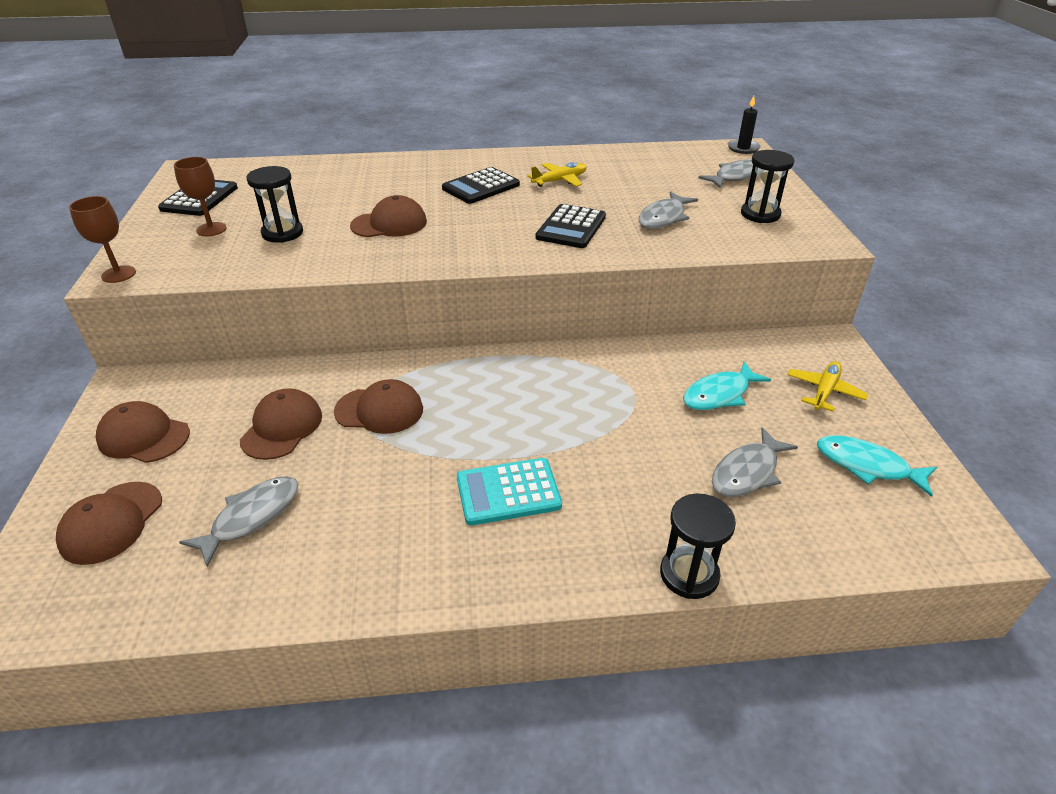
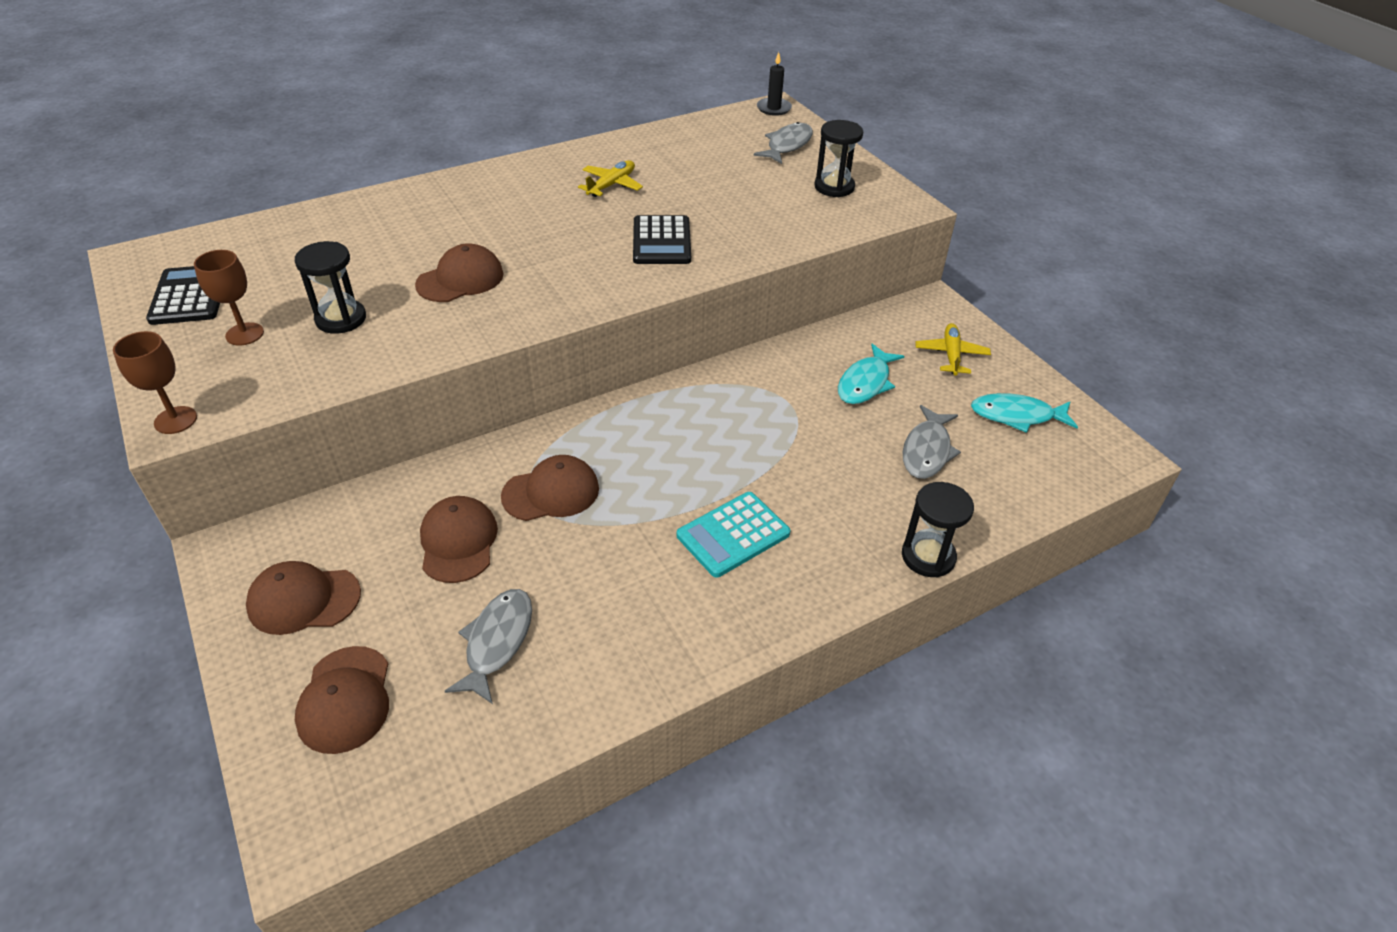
camera: 25 degrees left, 5 degrees up
black calculator [442,167,520,204] -> none
grey fish [639,191,698,229] -> none

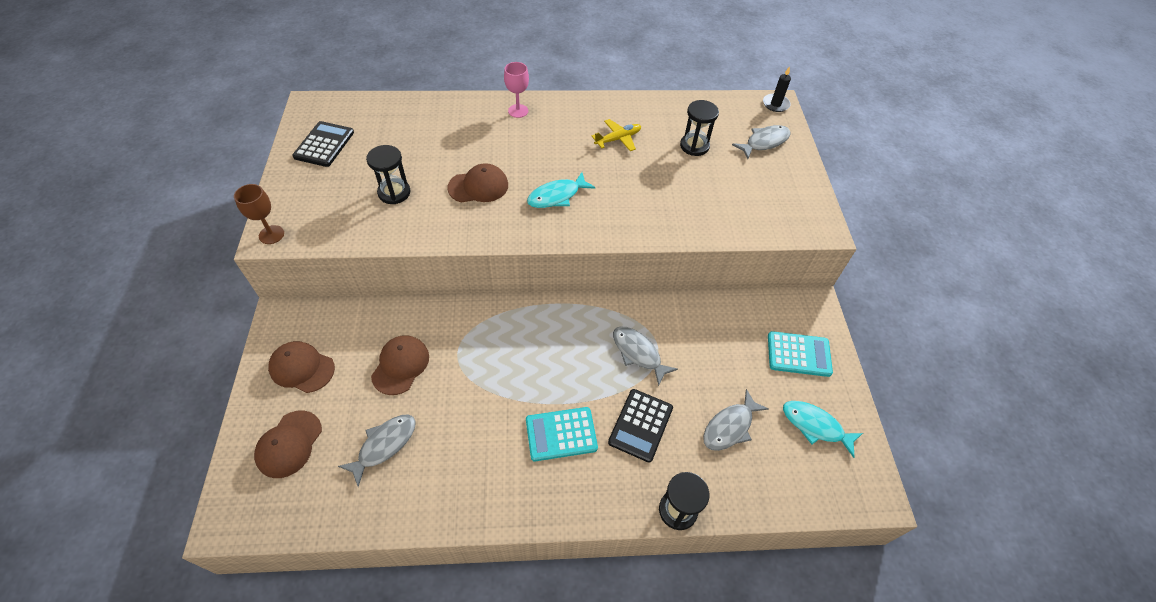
camera: 25 degrees right, 10 degrees up
brown goblet [194,250,264,346] -> none
brown cap [501,455,599,521] -> none
black calculator [633,215,691,264] -> black calculator moved to [608,389,673,462]
black hourglass [814,120,863,197] -> black hourglass moved to [680,100,719,156]
turquoise fish [838,343,904,404] -> turquoise fish moved to [527,172,596,208]
yellow plane [915,323,991,376] -> turquoise calculator [768,331,833,377]
none -> pink goblet [504,62,529,118]
none -> grey fish [613,327,678,386]

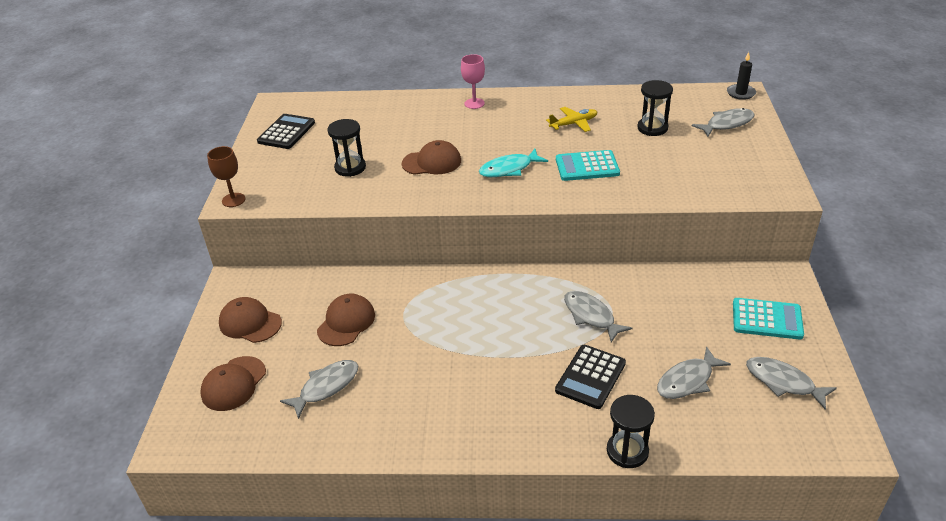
camera: 10 degrees right, 15 degrees down
turquoise calculator [526,407,598,461] -> turquoise calculator moved to [556,150,620,181]
turquoise fish [783,401,863,458] -> grey fish [746,357,837,410]

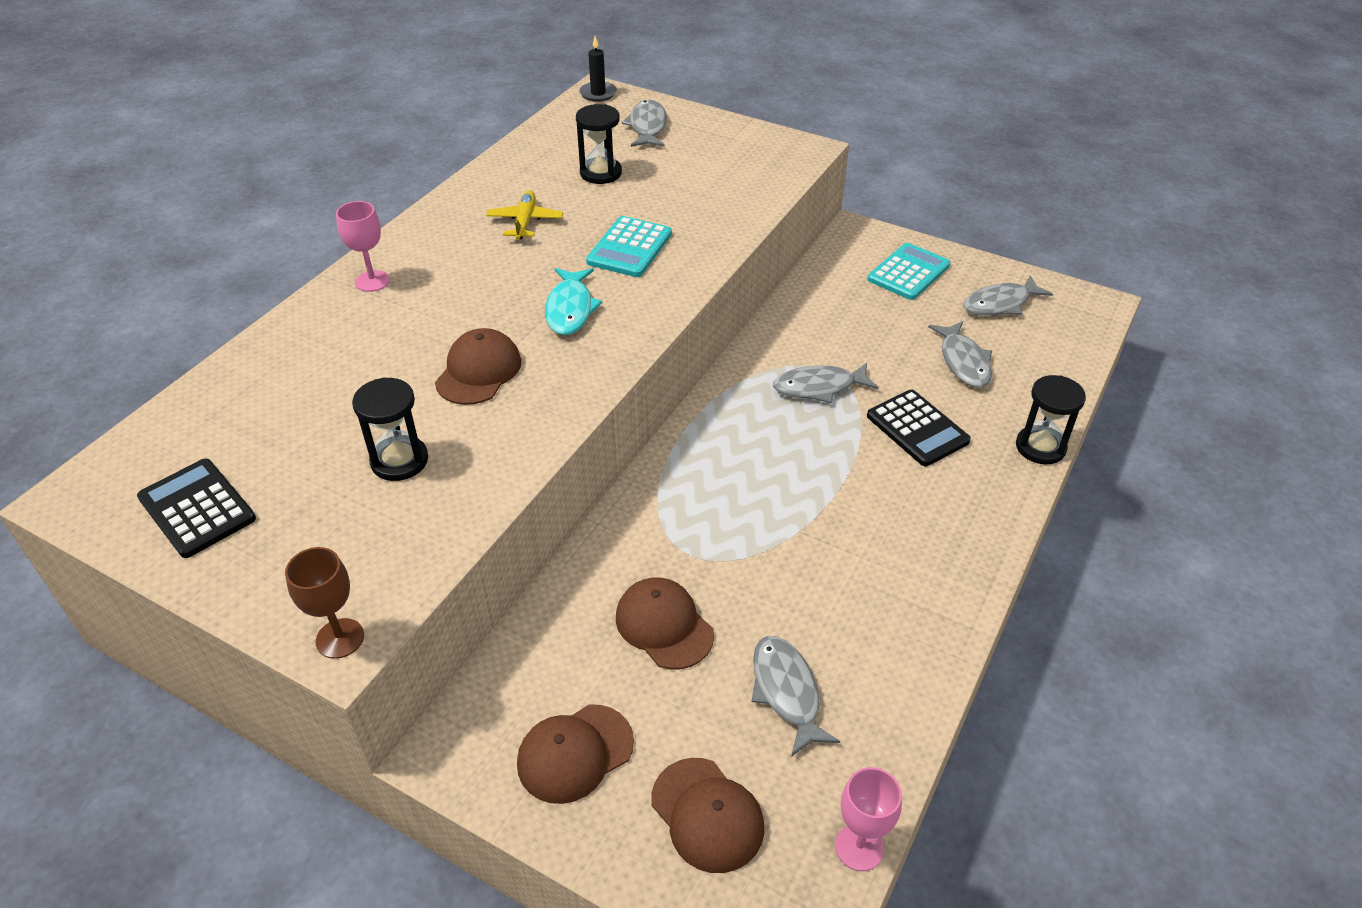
camera: 65 degrees left, 5 degrees up
none -> pink goblet [835,767,902,871]

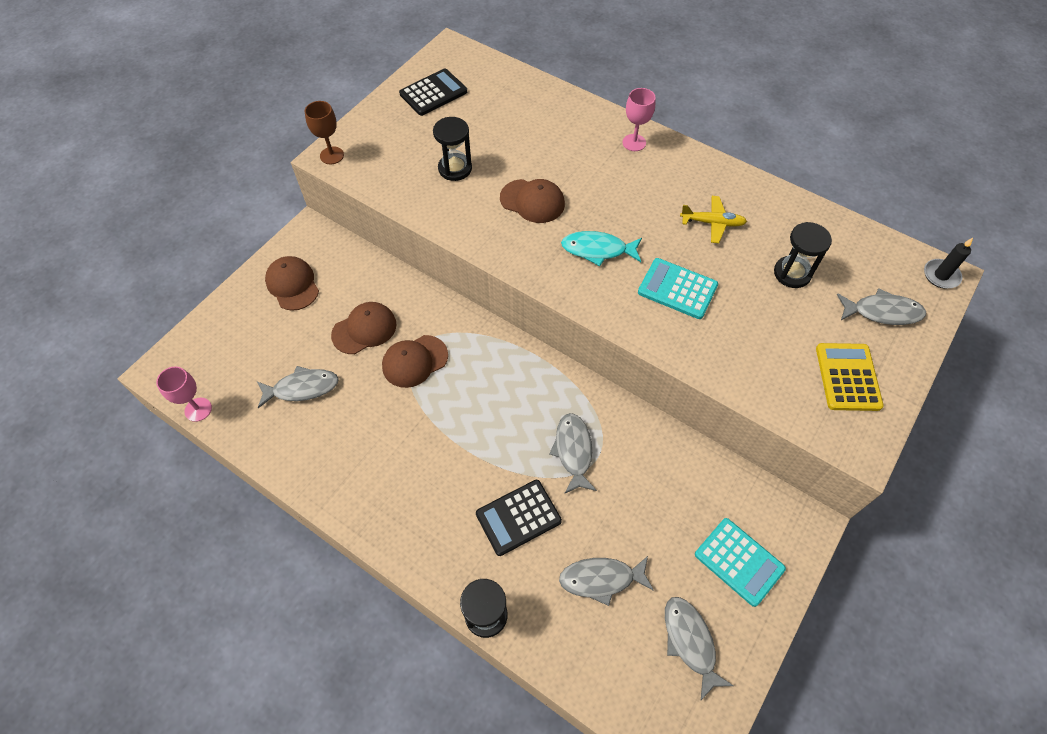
camera: 95 degrees right, 15 degrees up
brown cap [651,758,764,873] -> brown cap moved to [382,335,448,388]
none -> yellow calculator [816,343,884,411]

